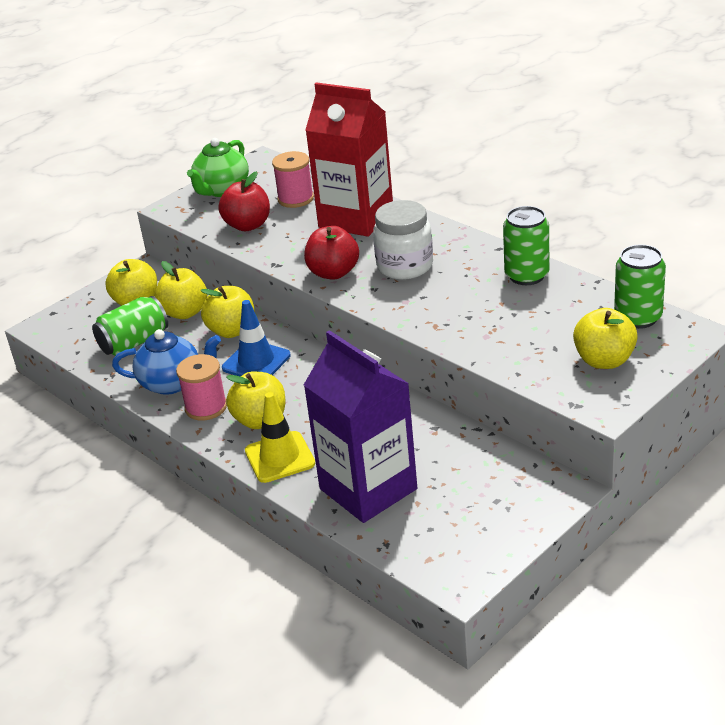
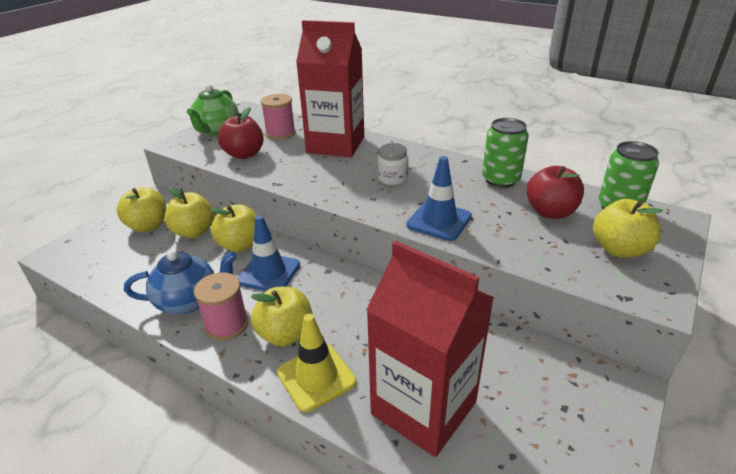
camera: 15 degrees left, 0 degrees up
green can [92,296,168,356] -> none
red apple [304,226,359,280] -> red apple moved to [527,166,584,219]
purple carton [304,330,417,523] -> red carton [366,240,494,457]
white jar [373,200,433,280] -> white jar [377,143,409,185], size x0.61
none -> blue traffic cone [406,156,472,241]

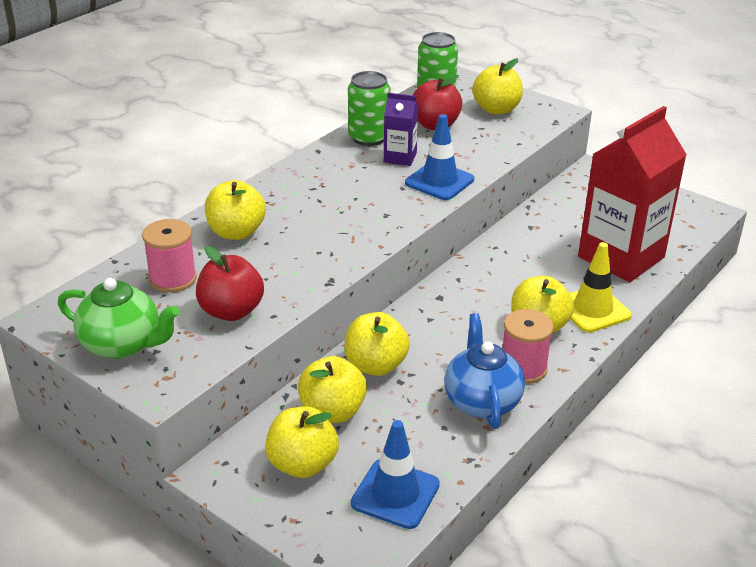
camera: 85 degrees left, 0 degrees up
blue traffic cone [237,215,300,291] -> blue traffic cone moved to [351,420,440,529]
red carton [296,20,364,158] -> yellow apple [205,180,266,240]
white jar [377,143,409,185] -> none
none -> purple carton [384,93,418,166]

